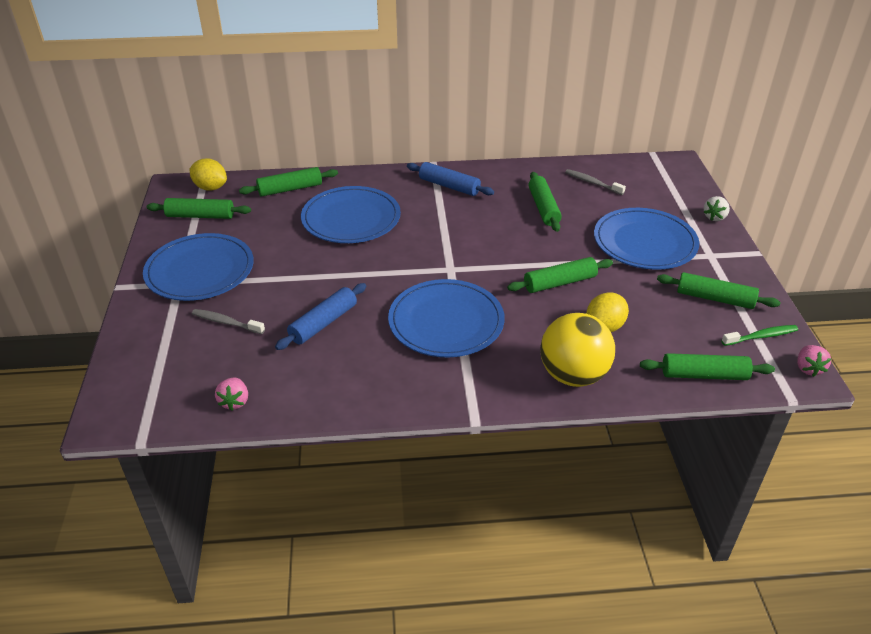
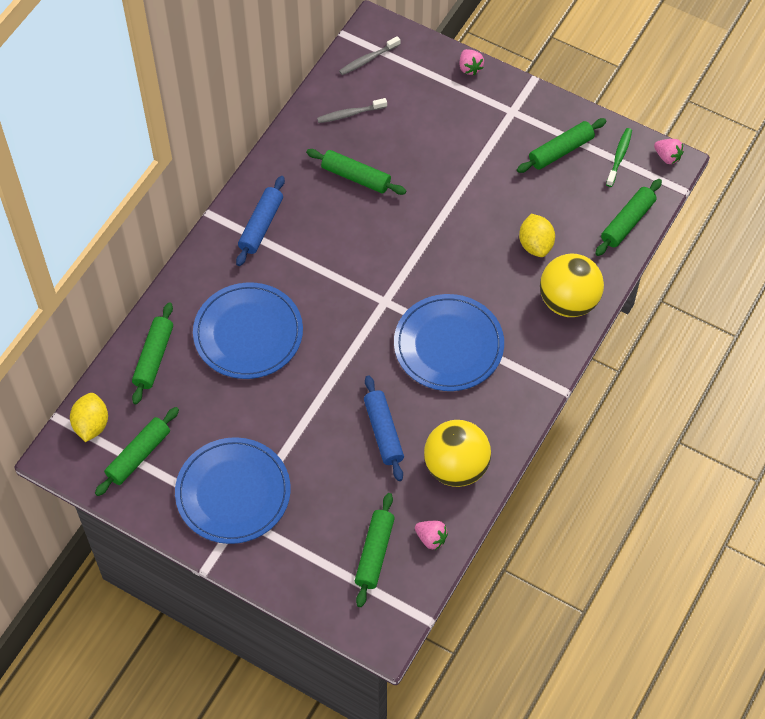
camera: 55 degrees left, 20 degrees up
yellow lemon [190,158,227,191] -> yellow lemon turned 60 degrees counterclockwise [70,393,108,442]
grey toothbrush [192,309,265,334] -> grey toothbrush moved to [339,36,400,75]
blue rolling pin [407,162,494,196] -> blue rolling pin turned 45 degrees counterclockwise [236,176,285,266]
green rolling pin [507,257,613,293] -> green rolling pin moved to [355,493,395,607]
blue plate [594,208,699,270] -> none
white strawberry [704,196,730,221] -> pink strawberry [459,49,484,75]
none -> yellow ball [424,420,491,487]

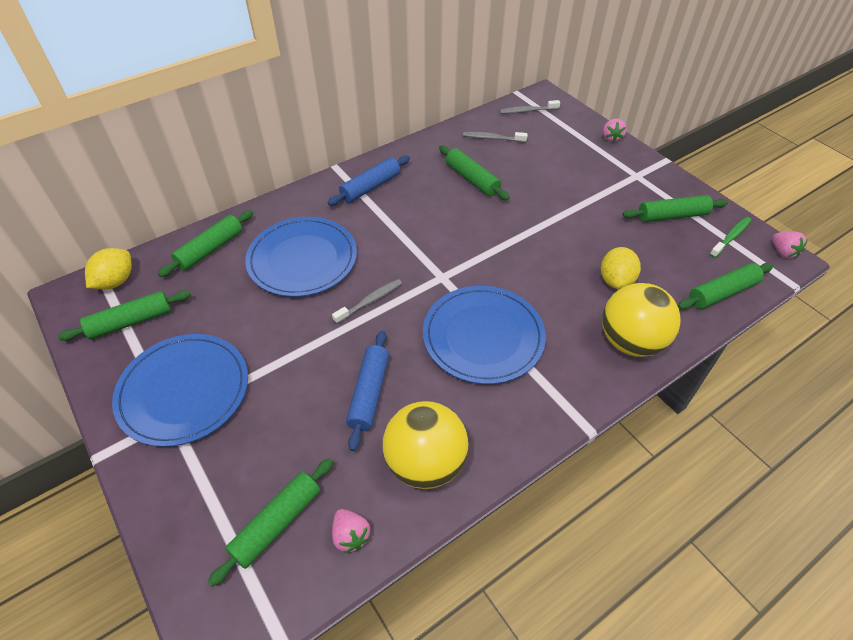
camera: 25 degrees right, 10 degrees down
none -> grey toothbrush [332,279,402,324]

